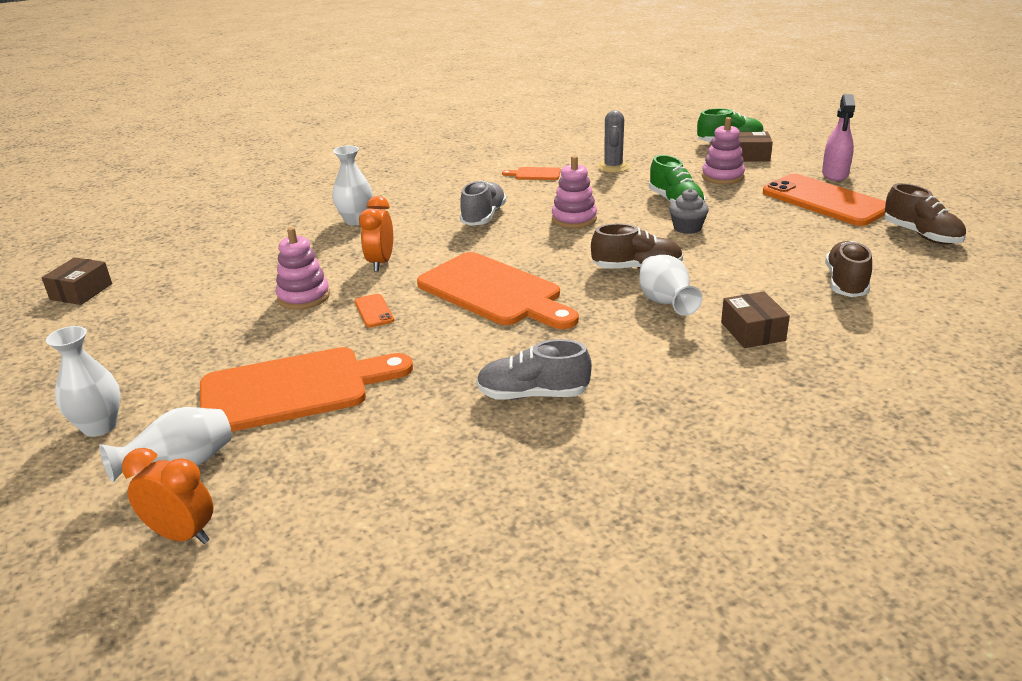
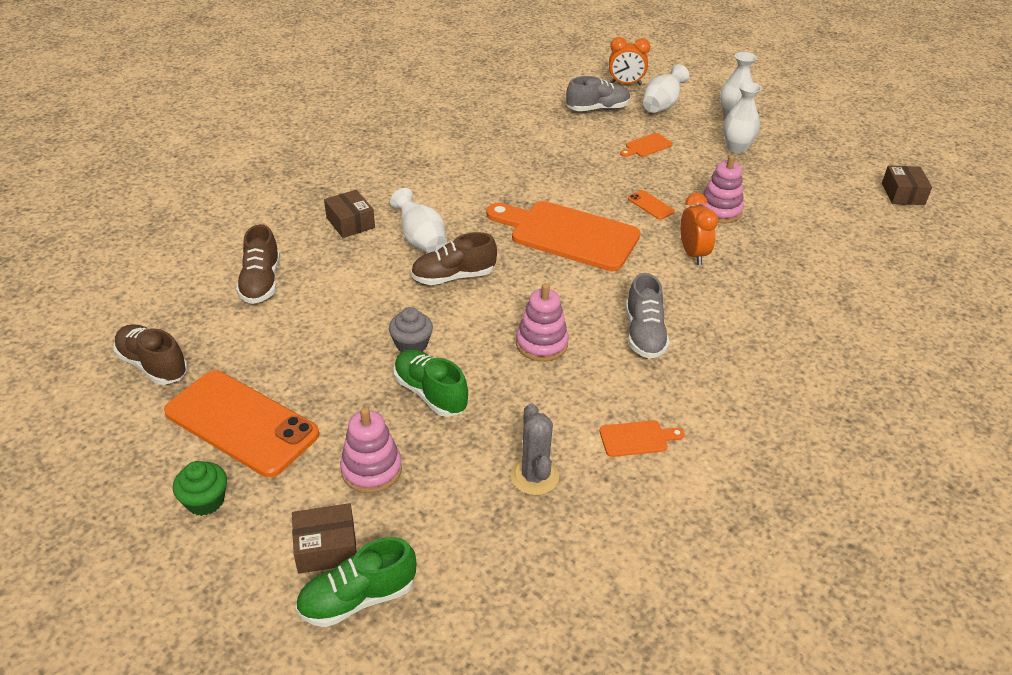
camera: 160 degrees right, 10 degrees up
orange cutting board [200,347,413,432] -> orange cutting board [620,133,673,157], size x0.42
white vase [332,145,373,225] -> white vase moved to [723,82,762,153]
grey shoe [477,339,592,400] -> grey shoe moved to [566,76,631,111]
pink spray bottle [822,94,855,181] -> green cupcake [173,461,227,516]

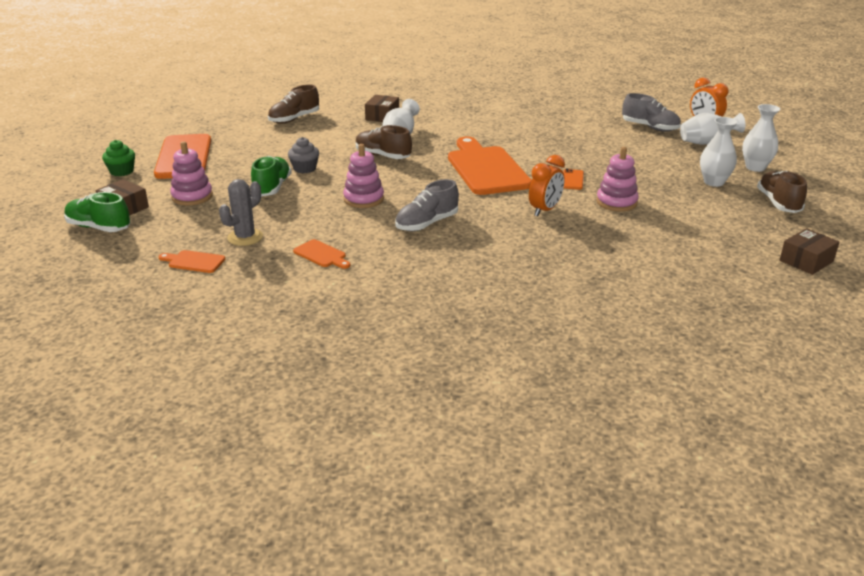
camera: 50 degrees right, 10 degrees down
brown shoe [113,324,188,385] -> brown shoe moved to [757,171,807,213]
orange cutting board [620,133,673,157] -> orange cutting board moved to [158,250,225,273]

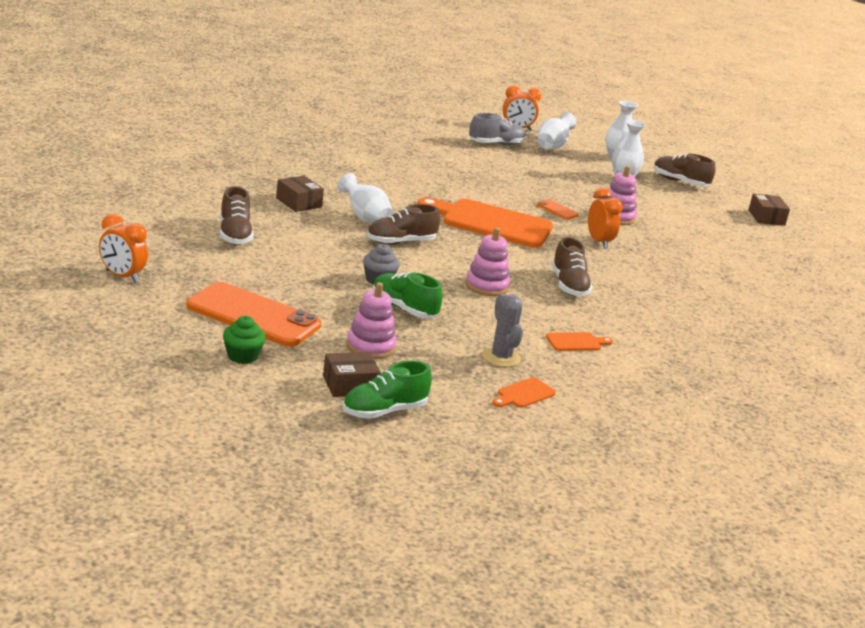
camera: 60 degrees left, 5 degrees down
grey shoe [395,179,459,231] -> brown shoe [552,237,593,297]
none -> orange clock [99,214,148,283]

